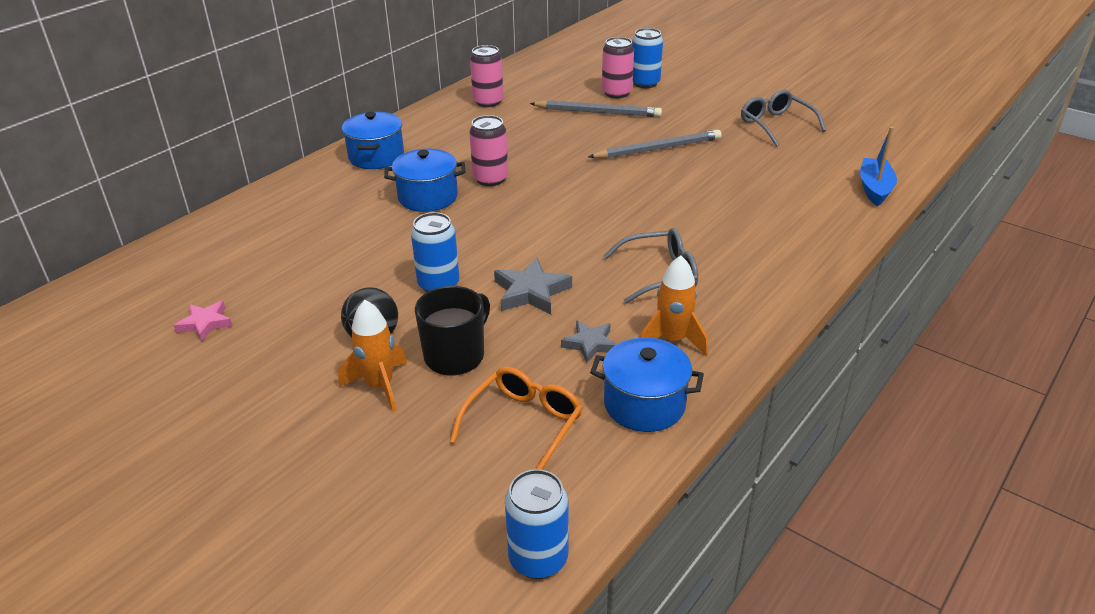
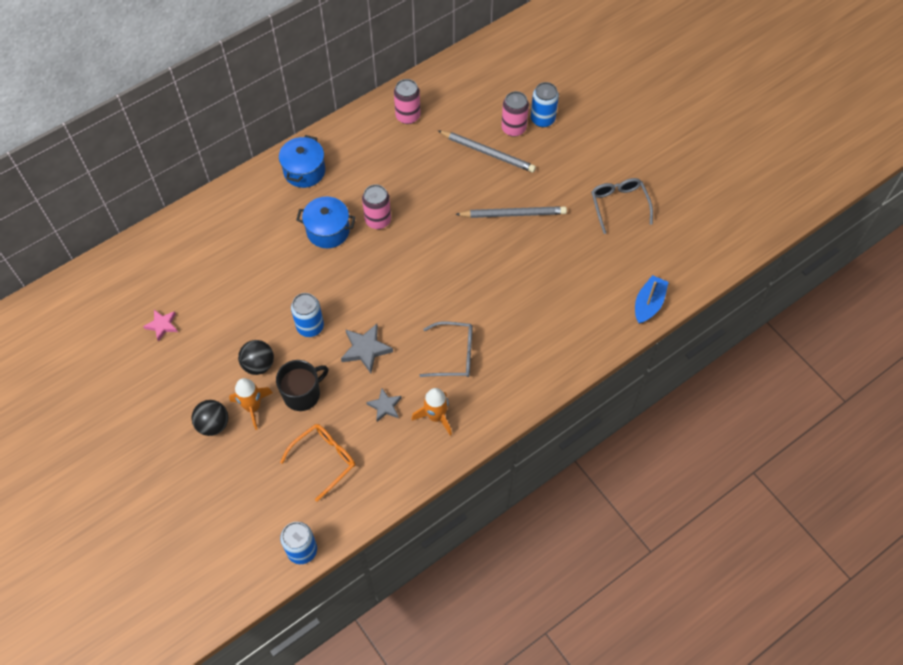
camera: 15 degrees right, 25 degrees up
blue pot [590,338,704,432] -> none
none -> black ball [191,400,228,436]

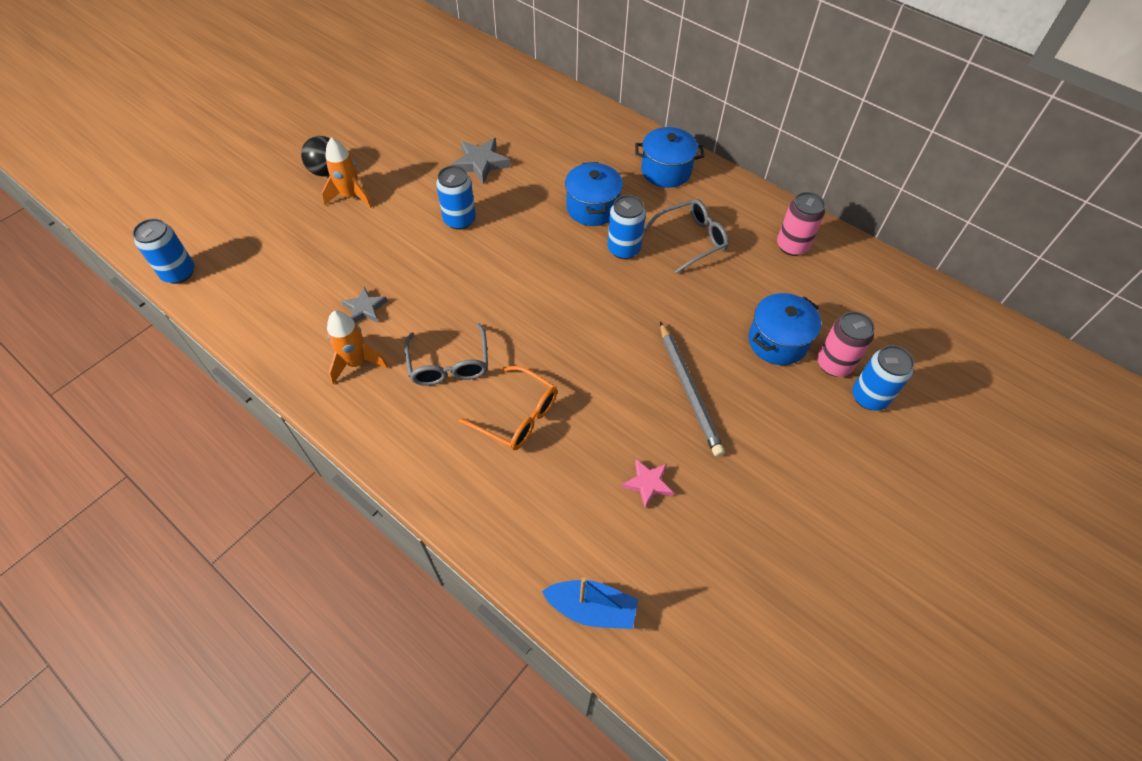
camera: 75 degrees right, 5 degrees down
pink star [143,310,178,342] -> pink star moved to [622,459,674,508]
black ball [238,340,274,375] -> none
black mug [276,360,328,411] -> none
orange glasses [280,424,355,501] -> orange glasses moved to [459,366,557,450]
grey star [341,324,393,373] -> grey star moved to [452,138,510,184]
pink can [362,185,391,229] -> blue can [607,195,646,259]
grey pencil [437,130,536,173] -> blue pot [749,293,821,365]
grey glasses [591,178,653,234] -> grey glasses moved to [644,199,729,274]

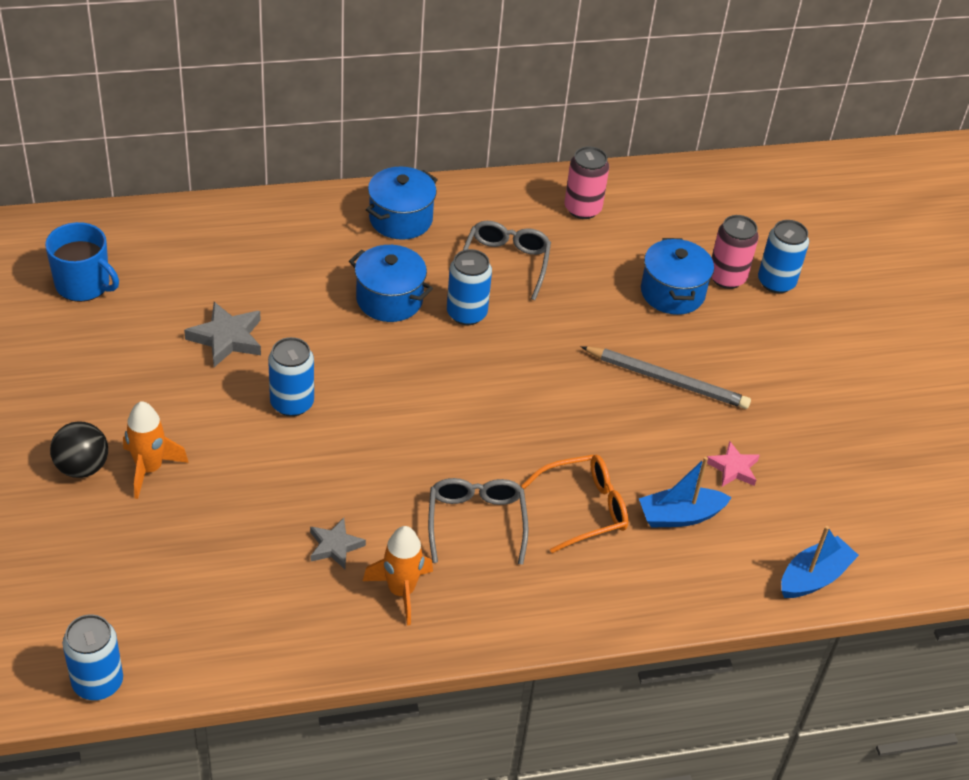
camera: 55 degrees left, 10 degrees down
grey glasses [404,323,488,386] -> grey glasses turned 120 degrees counterclockwise [428,478,529,565]
none -> blue mug [45,222,119,302]
none -> blue boat [639,457,732,528]

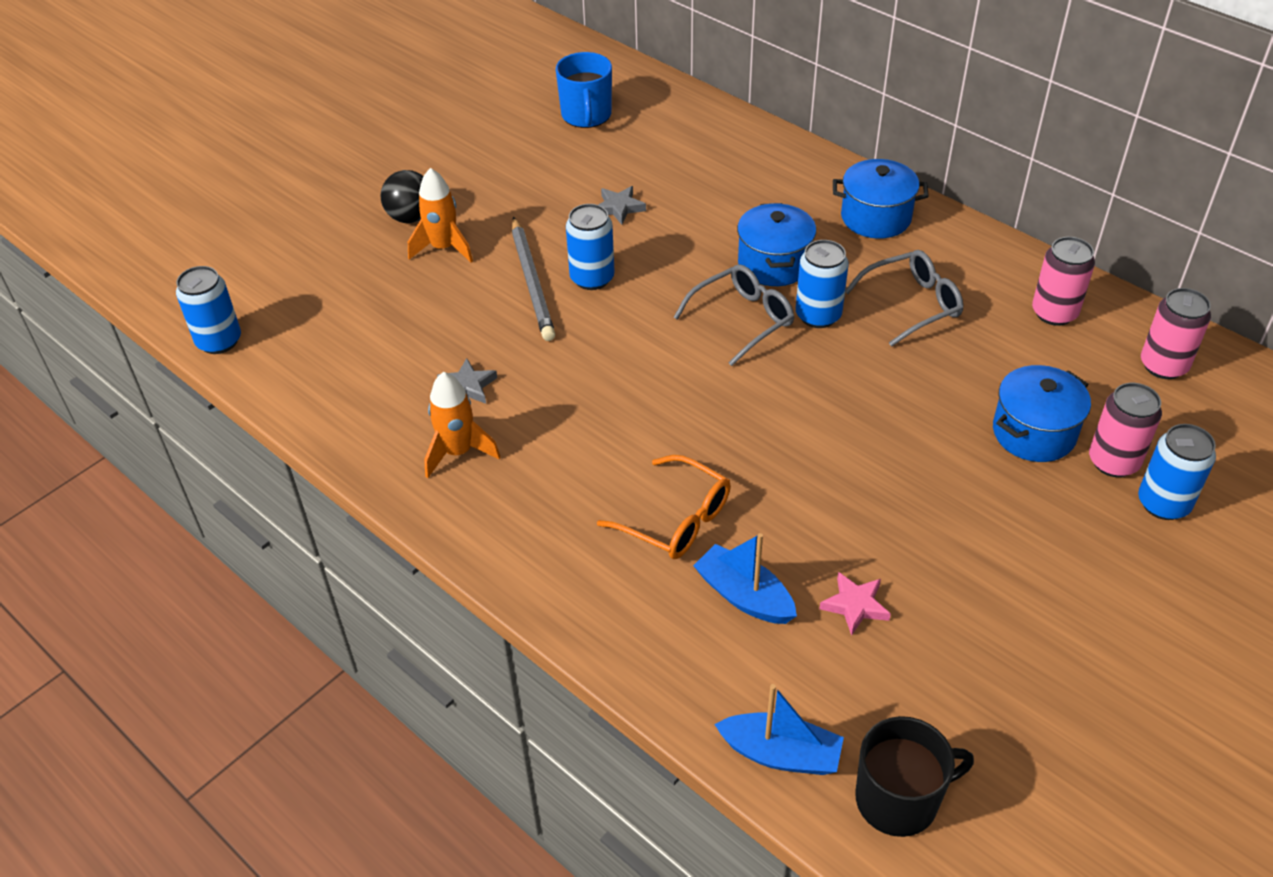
camera: 60 degrees right, 0 degrees up
grey star [184,302,261,367] -> grey star [599,186,646,225], size x0.66
grey glasses [428,478,529,565] -> grey glasses moved to [674,264,794,366]
grey pencil [581,346,751,409] -> grey pencil moved to [512,217,555,341]
none -> black mug [855,716,974,837]
none -> pink can [1141,288,1211,379]

